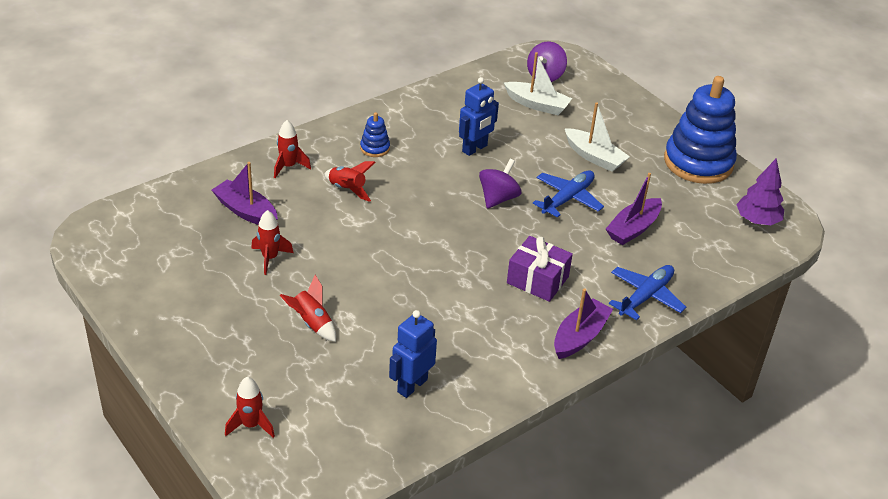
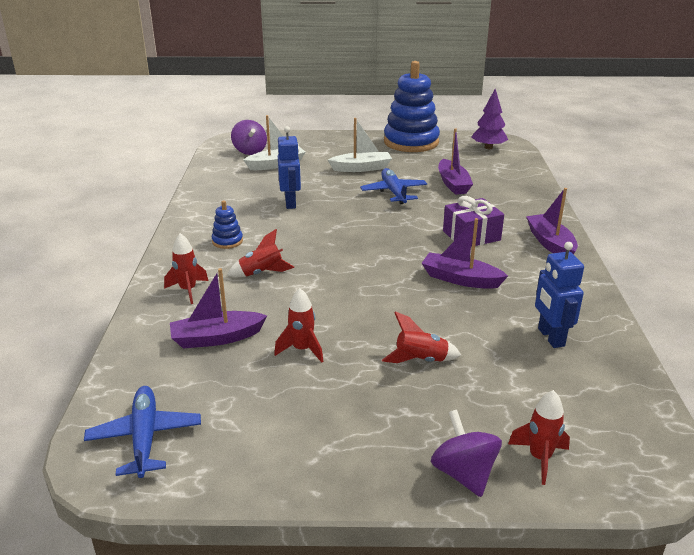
camera: 50 degrees left, 10 degrees down
purple spinning top [479,159,522,209] -> purple spinning top moved to [431,410,502,497]
blue plane [609,265,686,320] -> blue plane moved to [84,386,201,478]
none -> purple boat [422,218,508,289]

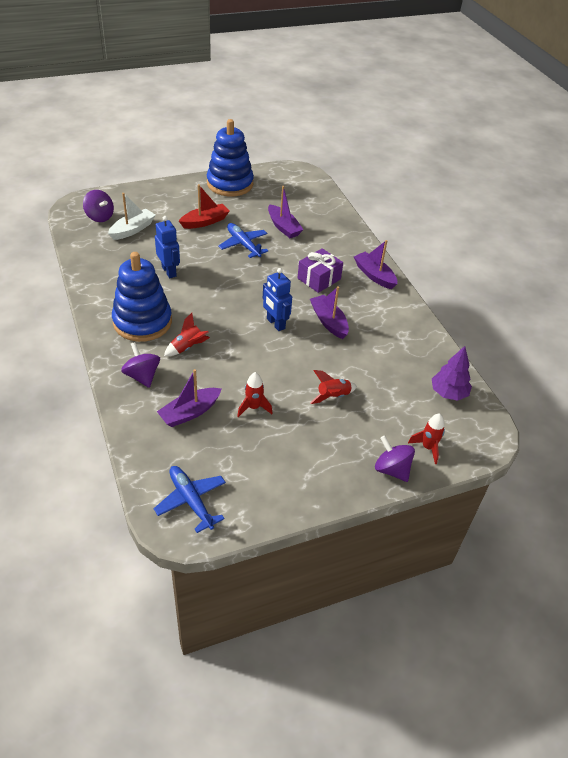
camera: 25 degrees left, 15 degrees up
red rocket [164,233,208,304] -> purple spinning top [121,342,160,388]
blue stacking toy [212,201,243,249] -> blue stacking toy [112,252,172,342], size x2.37
white boat [328,118,392,172] -> red boat [179,184,230,229]
purple boat [422,218,508,289] -> purple boat turned 60 degrees clockwise [310,286,349,339]
purple tree [471,89,508,149] -> purple tree moved to [432,346,472,401]
blue robot [535,242,584,348] -> blue robot moved to [263,268,292,331]

